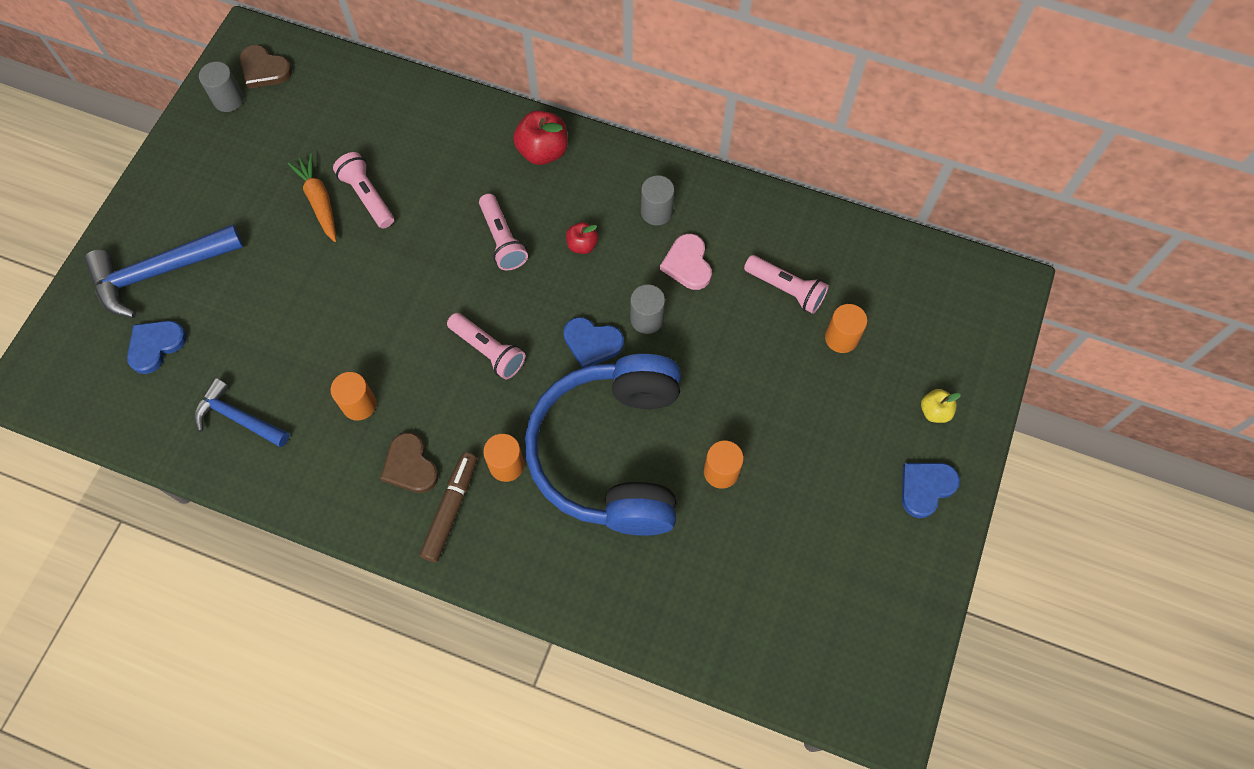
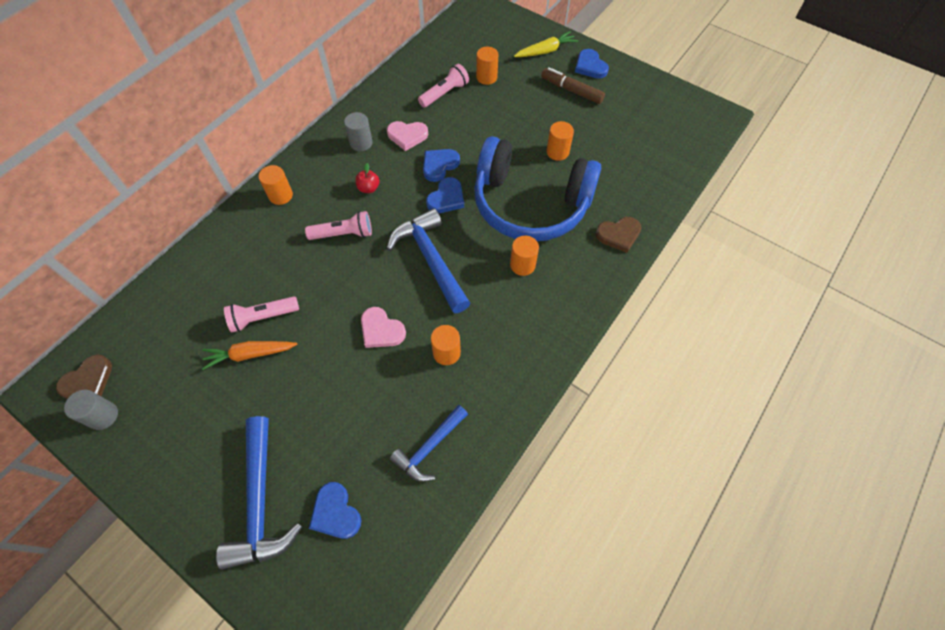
camera: 75 degrees left, 5 degrees down
brown heart [380,432,439,493] -> brown heart moved to [596,217,641,253]
brown marker [420,452,477,562] -> brown marker moved to [541,67,605,104]
pink flashlight [447,313,525,379] -> blue hammer [387,208,470,313]
red apple [513,111,568,165] -> orange cylinder [259,165,293,205]
grey cylinder [630,285,665,334] -> blue heart [423,149,460,182]
yellow apple [921,389,961,423] -> yellow carrot [514,31,578,57]
none -> pink heart [361,307,406,348]

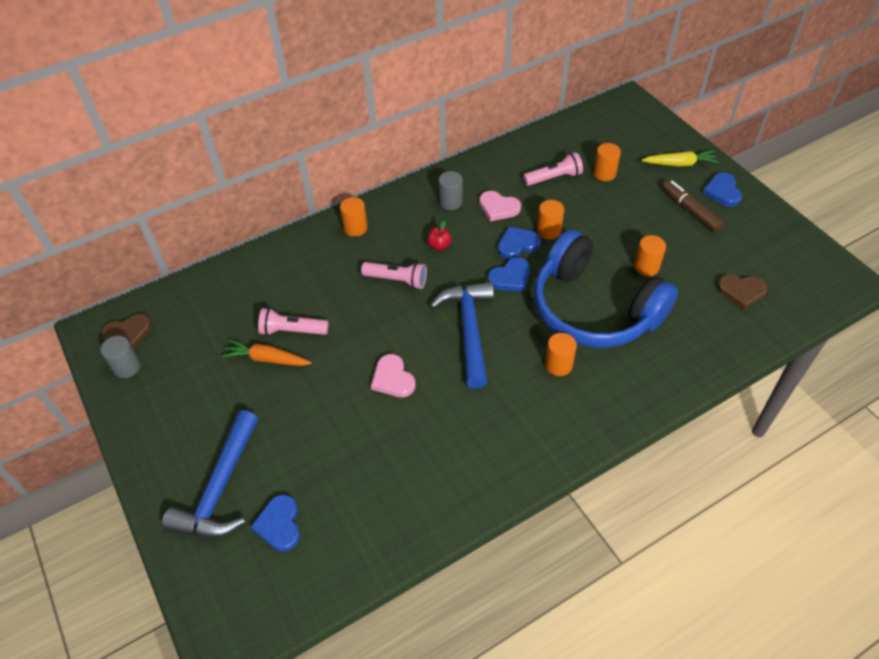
camera: 25 degrees right, 10 degrees down
blue hammer [390,405,468,482] -> none
orange cylinder [431,325,461,365] -> orange cylinder moved to [537,200,564,240]
brown heart [596,217,641,253] -> brown heart moved to [717,274,768,309]

